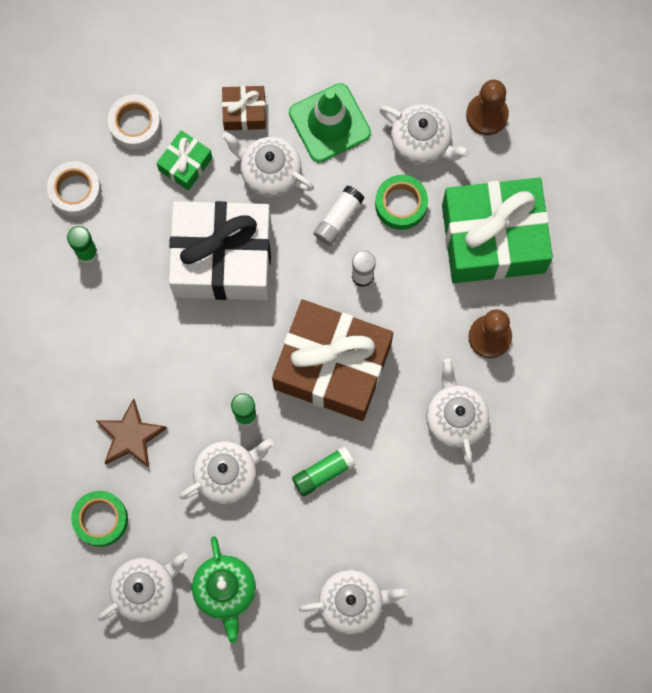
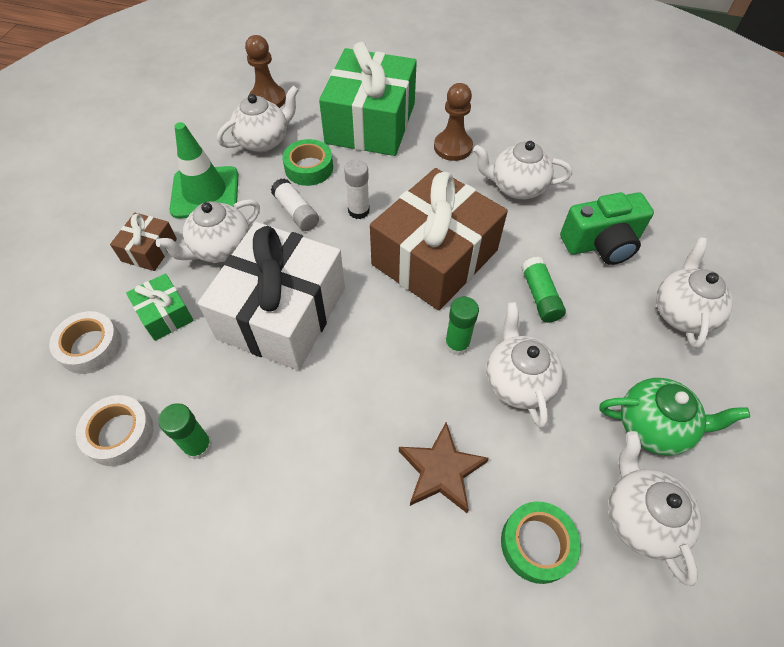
camera: 70 degrees left, 20 degrees down
none -> green camera [560,192,654,265]

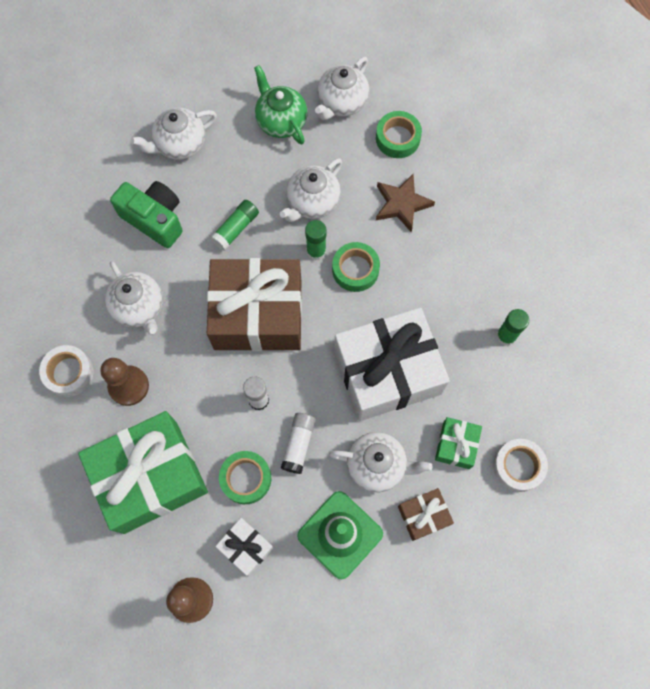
camera: 130 degrees left, 15 degrees up
white tape [76,395,153,466] -> white tape moved to [39,345,94,397]
white teapot [217,86,298,152] -> white gift [215,518,274,576]
none -> green tape [332,242,380,292]

